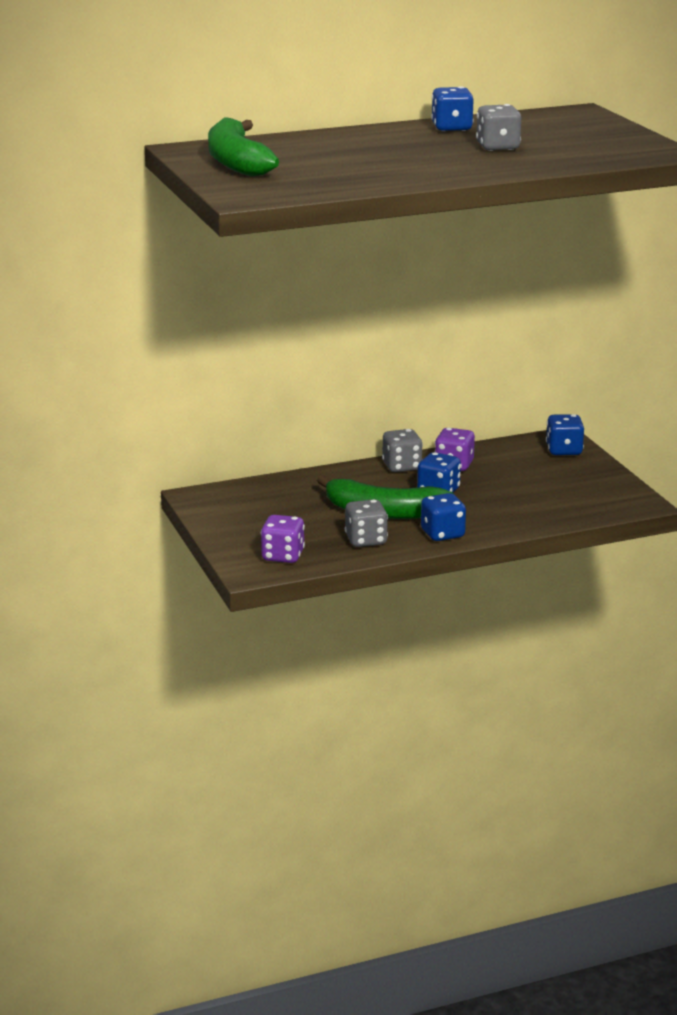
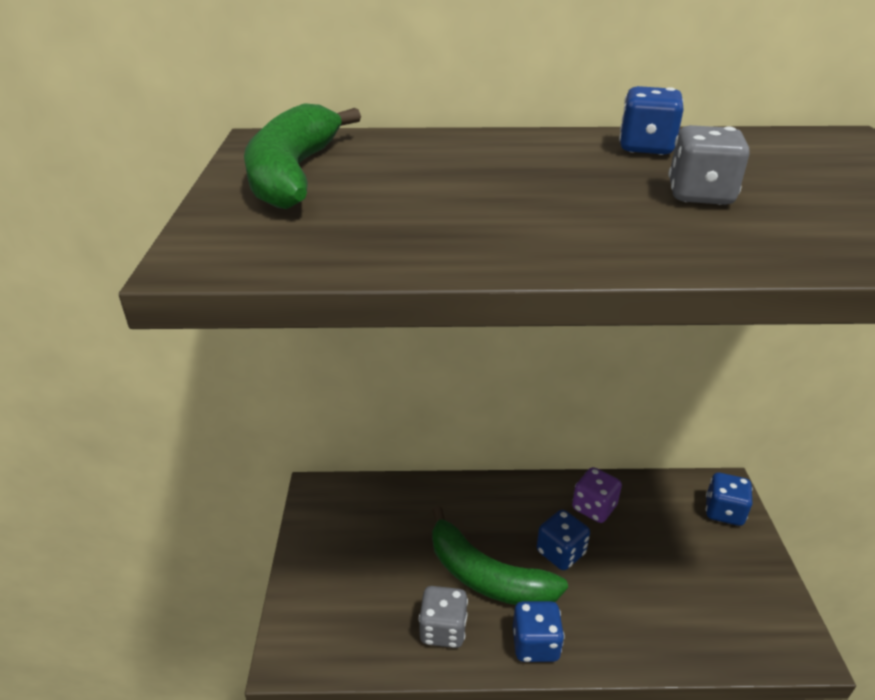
camera: 20 degrees right, 10 degrees up
purple dice [261,515,305,563] -> none
grey dice [382,429,423,472] -> none

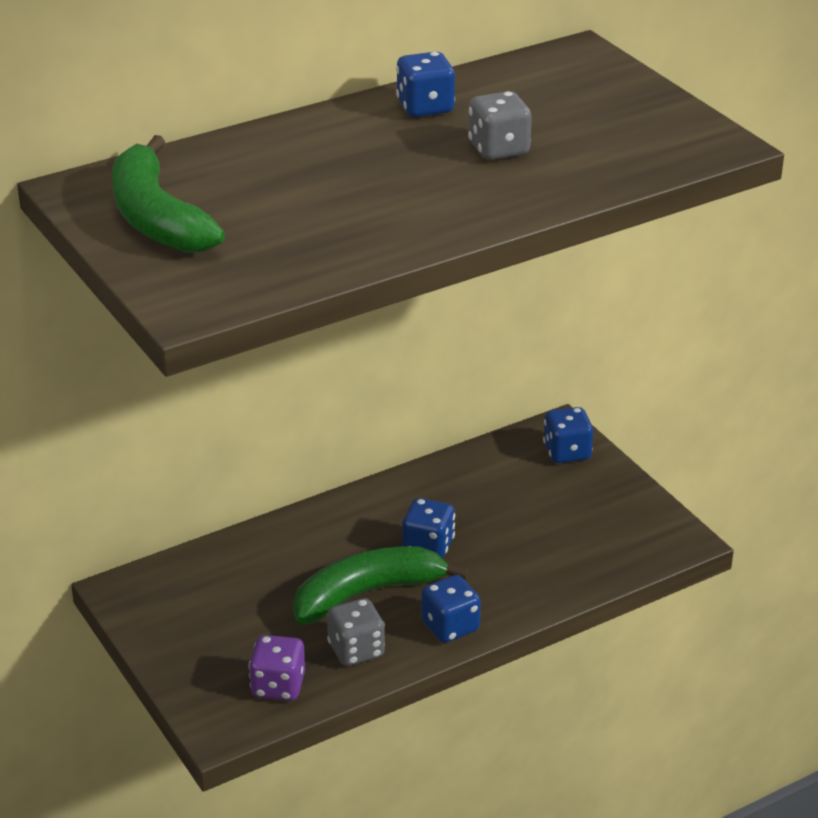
camera: 30 degrees left, 0 degrees up
green banana [432,506,568,605] -> green banana turned 150 degrees clockwise [293,546,469,624]
purple dice [572,467,622,523] -> purple dice moved to [248,635,305,701]

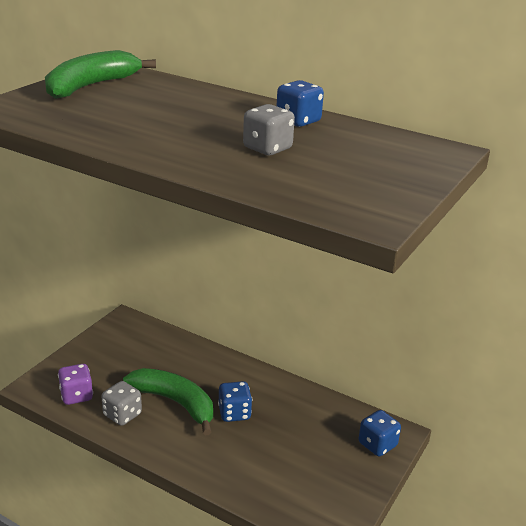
camera: 60 degrees right, 5 degrees down
blue dice [421,575,481,643] -> none

